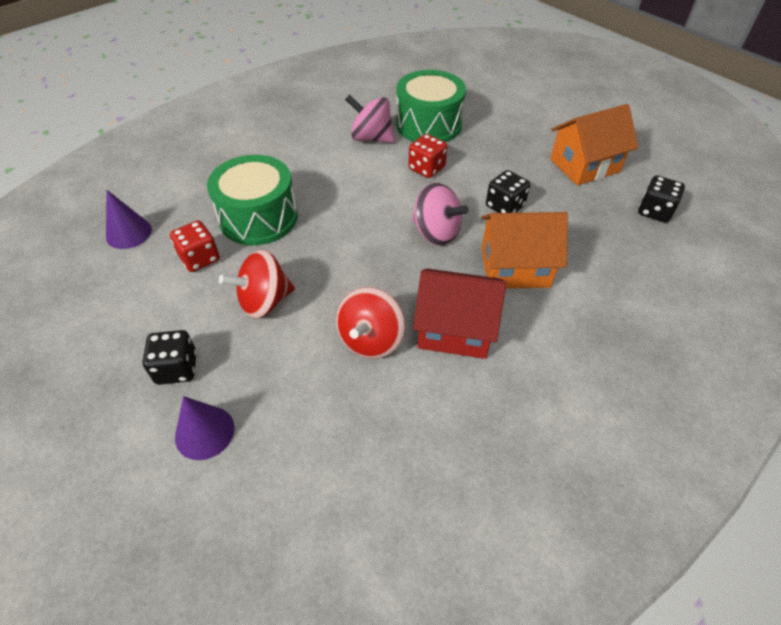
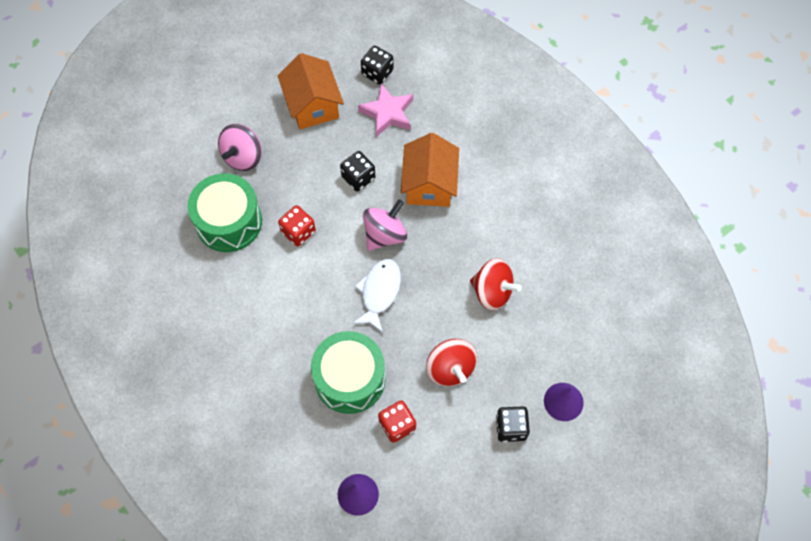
camera: 85 degrees left, 15 degrees up
pink spinning top [345,94,395,143] -> pink spinning top moved to [218,124,262,171]
red house [413,268,506,359] -> none
none -> white fish [352,259,401,333]
none -> pink star [358,84,413,137]

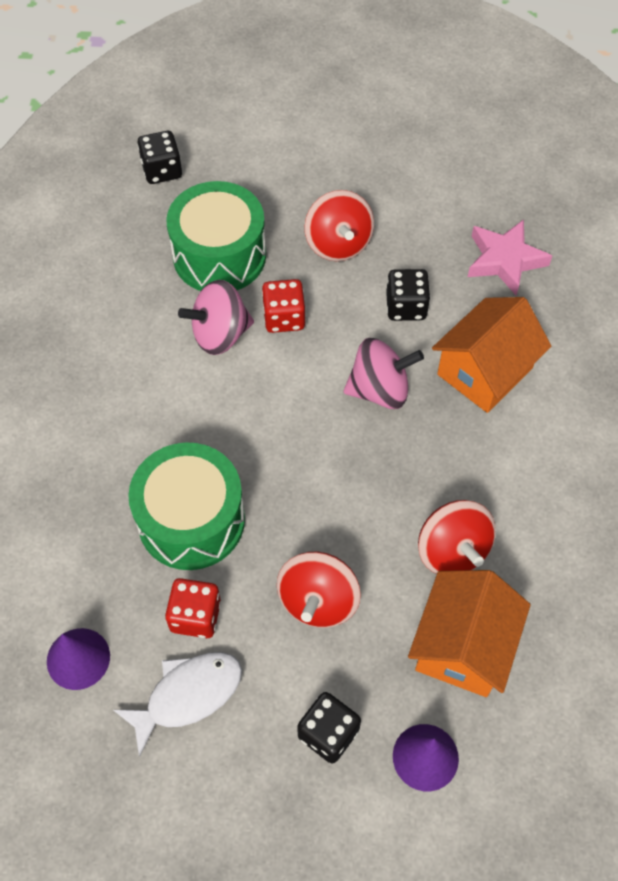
camera: 40 degrees right, 5 degrees down
pink spinning top [218,124,262,171] -> pink spinning top moved to [178,280,254,355]
orange house [278,53,344,129] -> orange house moved to [408,570,531,697]
white fish [352,259,401,333] -> white fish moved to [113,652,242,757]
black dice [361,46,394,85] -> black dice moved to [137,131,182,184]
none -> red spinning top [305,190,374,261]

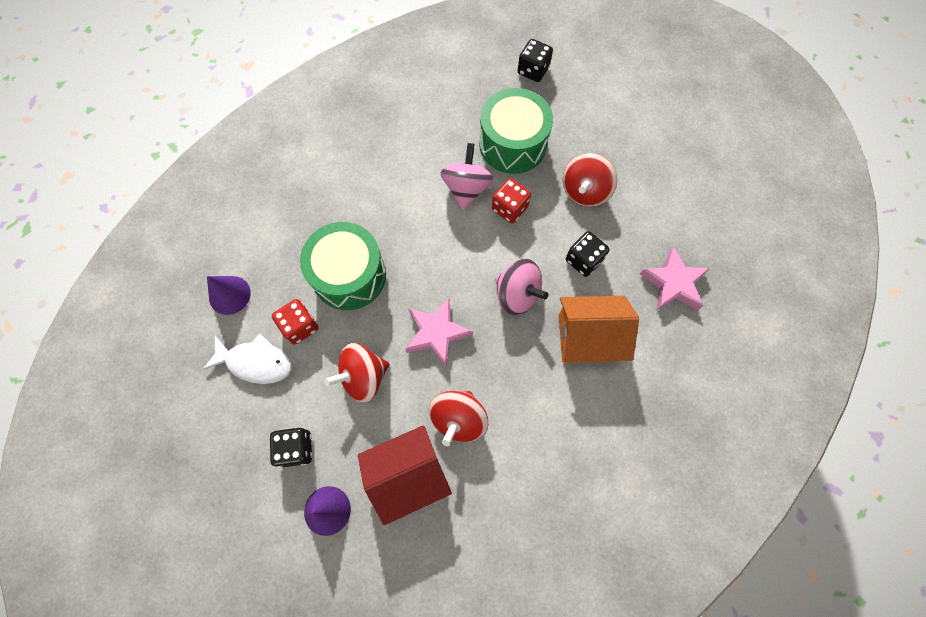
camera: 45 degrees right, 10 degrees up
pink spinning top [178,280,254,355] -> pink spinning top turned 75 degrees clockwise [440,143,494,210]
orange house [408,570,531,697] -> red house [358,425,452,525]
none -> pink star [405,298,473,366]

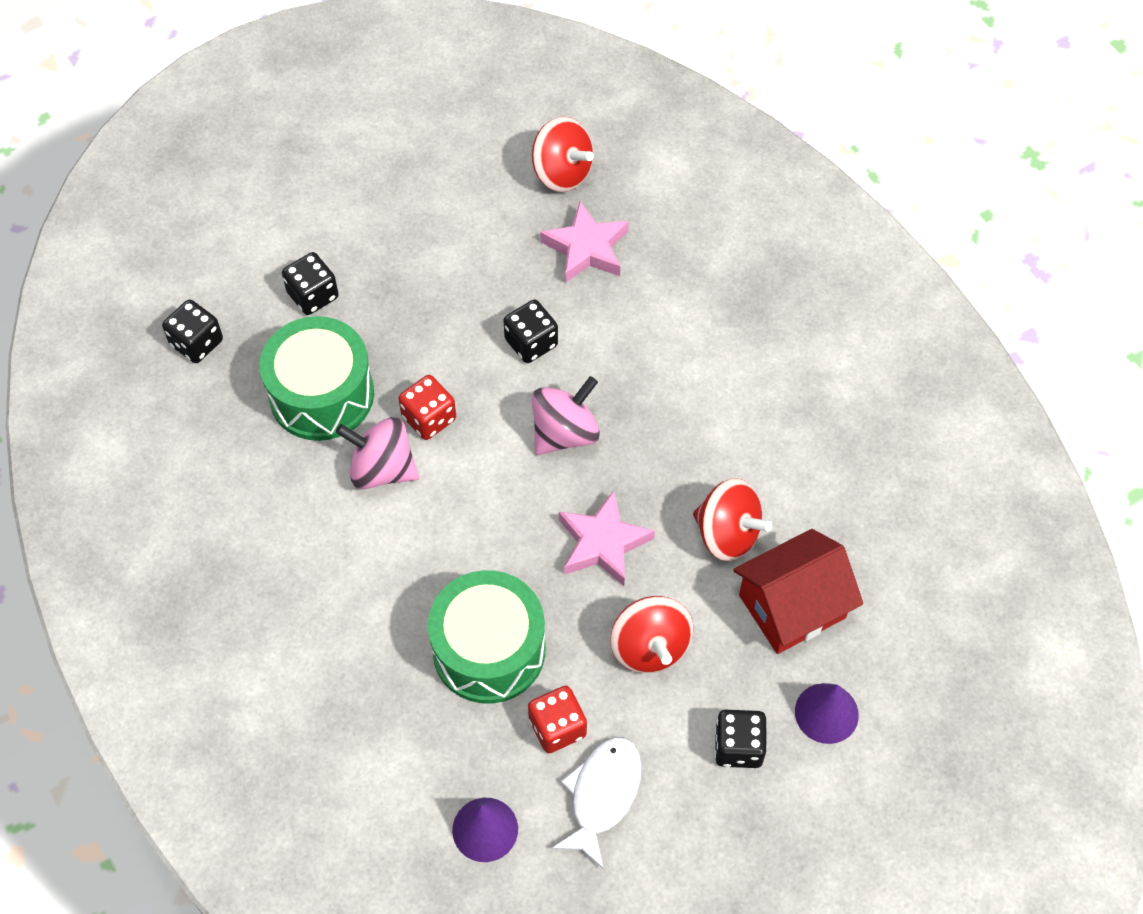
camera: 80 degrees left, 10 degrees down
red house [358,425,452,525] -> red house turned 75 degrees clockwise [733,529,863,654]
orange house [559,296,639,363] -> none
red spinning top [563,153,617,207] -> red spinning top moved to [532,117,594,192]
none -> black dice [282,252,339,315]

